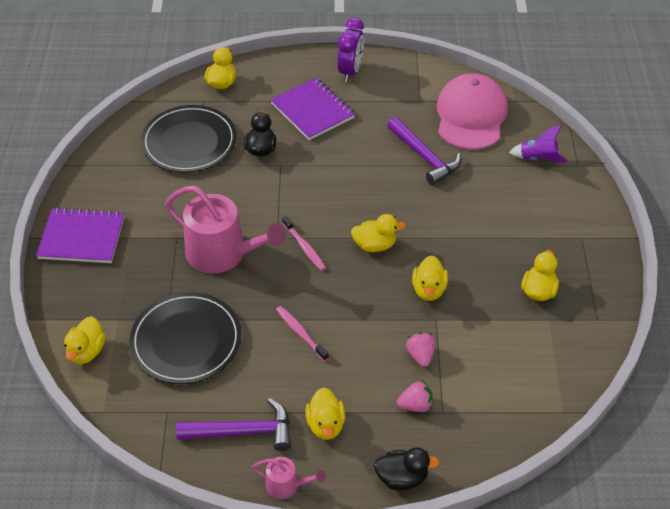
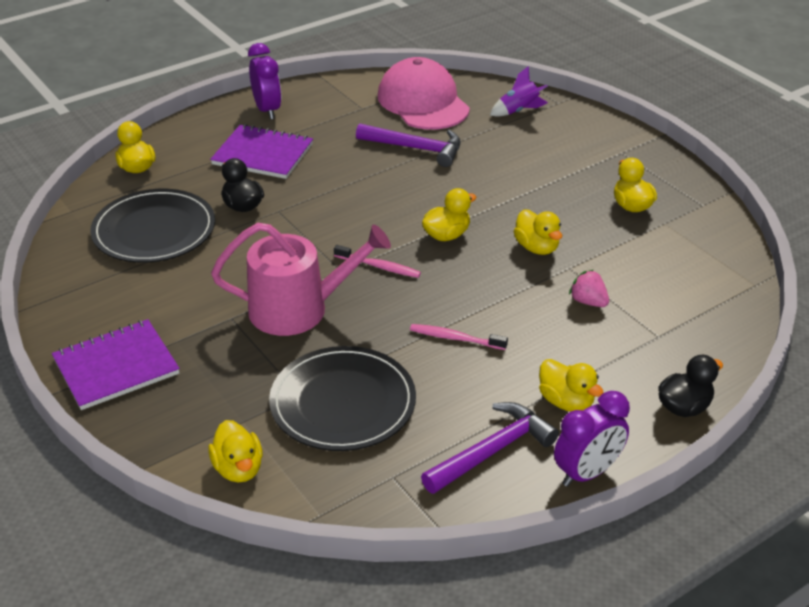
camera: 35 degrees left, 10 degrees down
pink watering can [252,457,325,499] -> purple clock [554,391,630,487]
pink strawberry [397,380,433,412] -> none

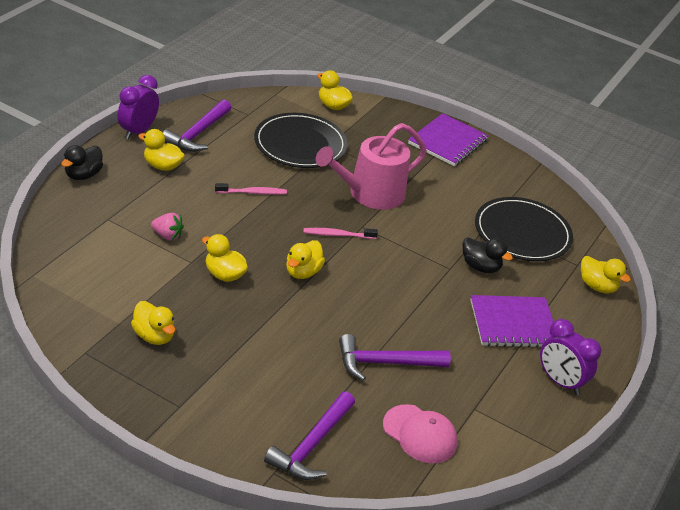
camera: 150 degrees right, 0 degrees up
pink cap [378,57,470,130] -> pink cap [383,404,458,464], size x0.63
purple rocket [490,66,548,117] -> purple hammer [264,392,355,480]

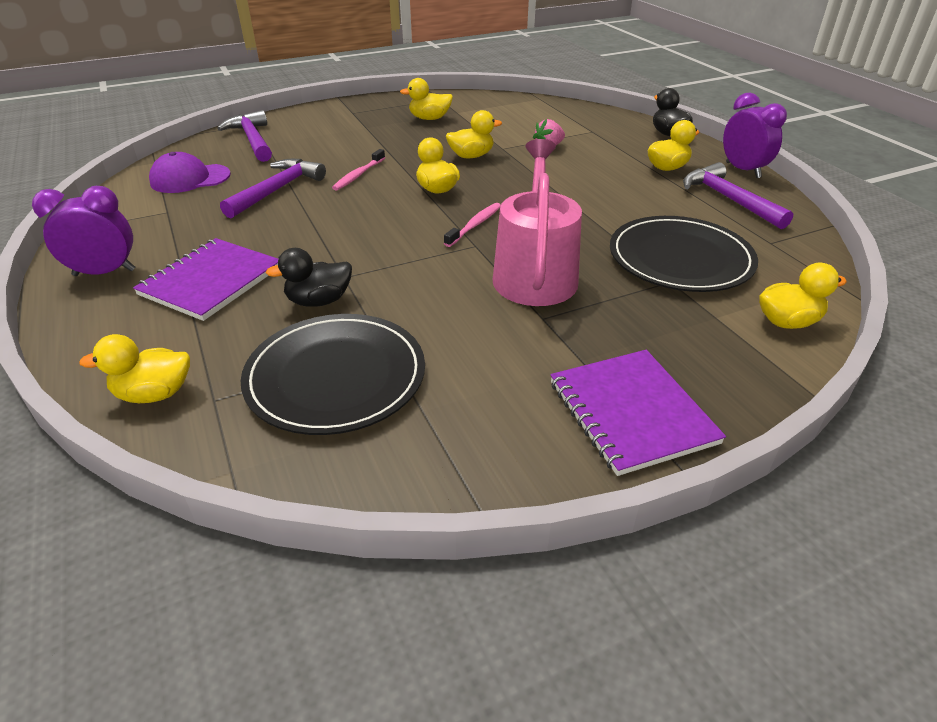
camera: 130 degrees right, 0 degrees up
pink toothbrush [215,183,287,195] -> pink toothbrush moved to [332,149,385,191]
pink cap [383,404,458,464] -> purple cap [149,152,231,193]

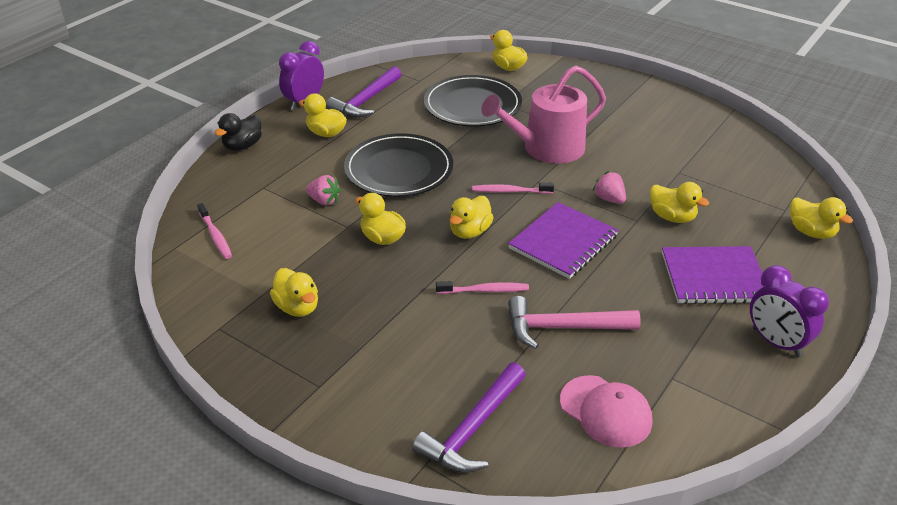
camera: 120 degrees left, 0 degrees up
purple cap [149,152,231,193] -> pink cap [560,375,652,448]
purple hammer [220,159,326,218] -> pink hammer [508,296,641,349]
black plate [241,314,425,435] -> black plate moved to [344,133,453,197]
black duck [266,248,352,307] -> yellow duck [650,182,709,223]
purple notebook [550,350,726,476] -> purple notebook moved to [508,202,619,279]
none -> pink toothbrush [197,203,232,259]
none -> pink strawberry [593,171,626,204]

